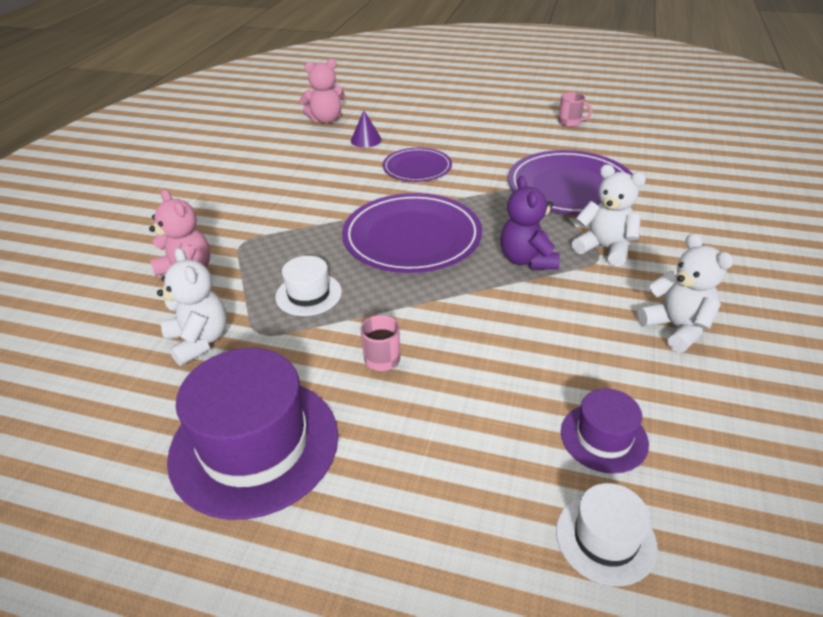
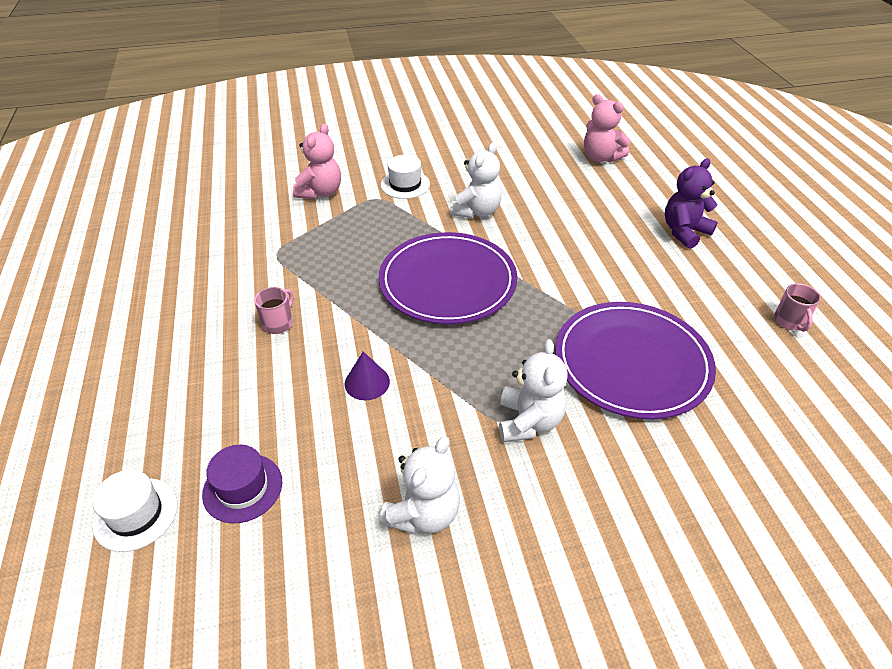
camera: 60 degrees right, 5 degrees up
white teddy bear [157,248,227,366] -> white teddy bear moved to [450,142,502,219]
purple hat [167,348,338,520] -> none
white hat [275,256,342,316] -> white hat moved to [381,155,430,199]
purple cone [351,110,382,147] -> purple cone moved to [345,351,390,400]
purple plate [383,148,452,182] -> none
purple teddy bear [500,176,560,270] -> purple teddy bear moved to [665,158,718,249]

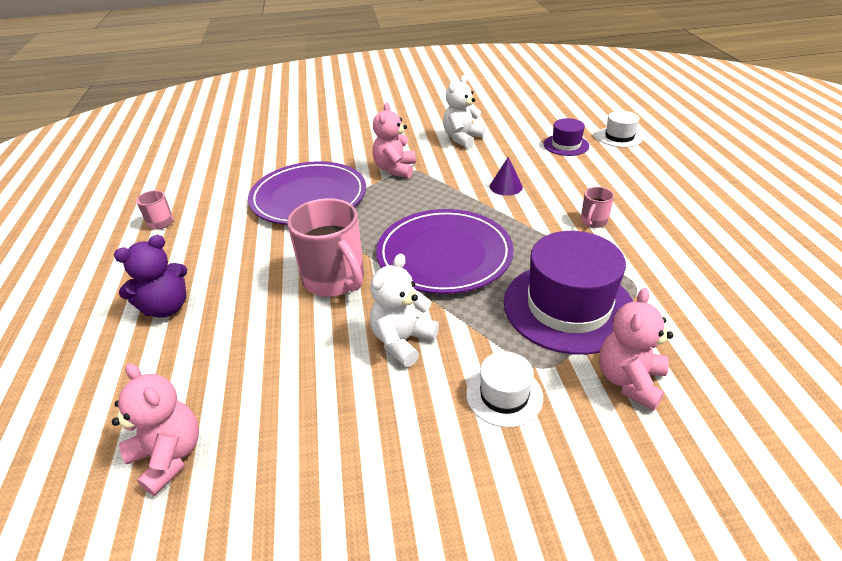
camera: 175 degrees left, 5 degrees down
white teddy bear [499,339,568,442] -> pink teddy bear [372,102,416,178]
none -> pink mug [287,198,364,297]
none -> purple hat [504,231,633,355]

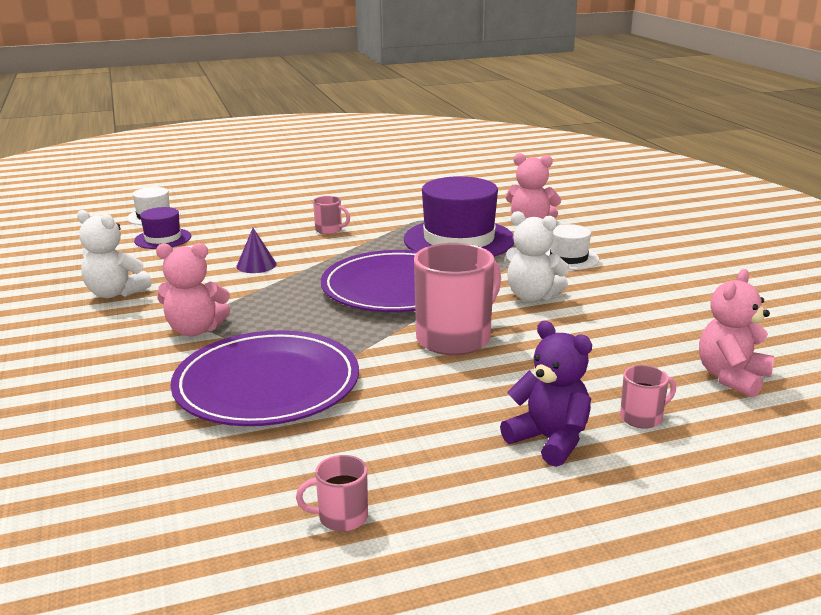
camera: 100 degrees left, 15 degrees down
none -> pink mug [620,365,676,429]

